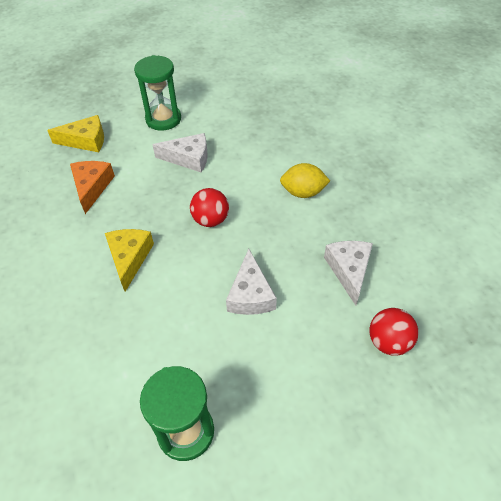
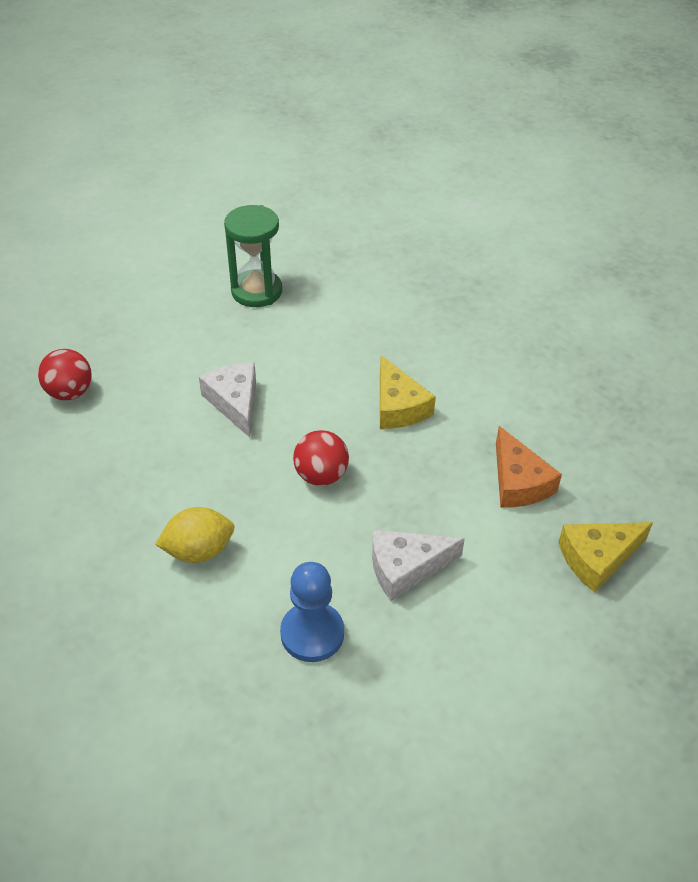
camera: 160 degrees right, 5 degrees down
green hourglass [134,55,181,131] -> none
white cheese [324,241,373,306] -> none
none -> blue pawn [280,562,344,662]

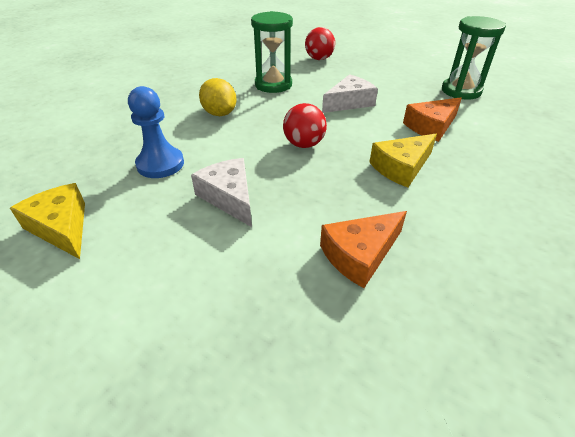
camera: 75 degrees right, 5 degrees down
yellow cheese [559,522,653,592] -> yellow cheese moved to [10,183,85,259]
none -> green hourglass [251,11,293,93]
none -> orange cheese [403,97,462,142]

